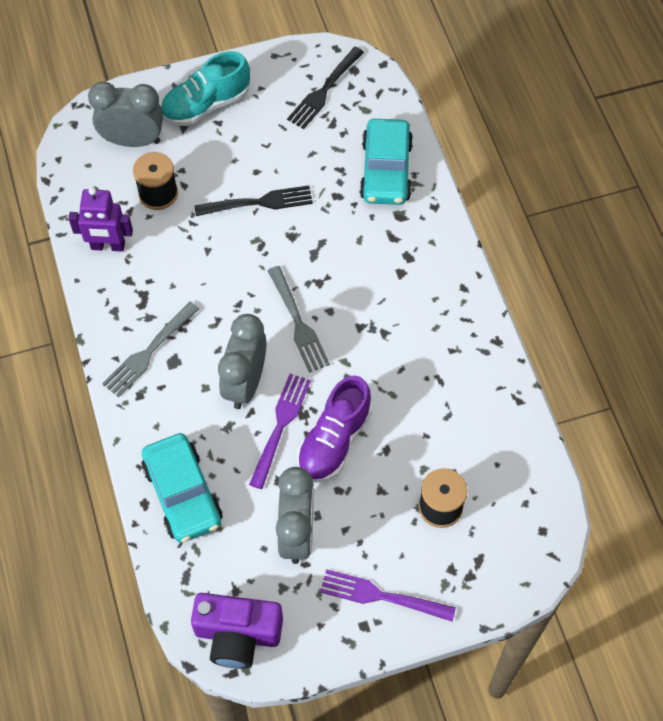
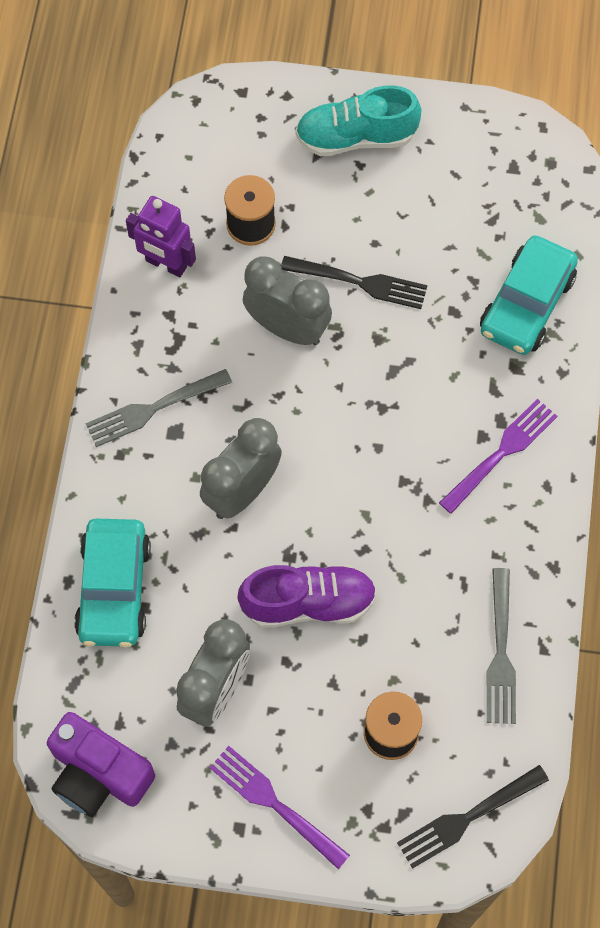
camera: 25 degrees right, 5 degrees up
grey clock [88,82,163,147] -> grey clock moved to [243,256,332,345]
purple fork [249,374,311,489] -> purple fork moved to [439,399,557,514]
grey fork [268,266,330,373] -> grey fork moved to [486,568,516,724]
black fork [287,47,364,129] -> black fork moved to [397,765,549,869]
purple shoe [297,375,372,483] -> purple shoe turned 150 degrees counterclockwise [237,564,377,628]

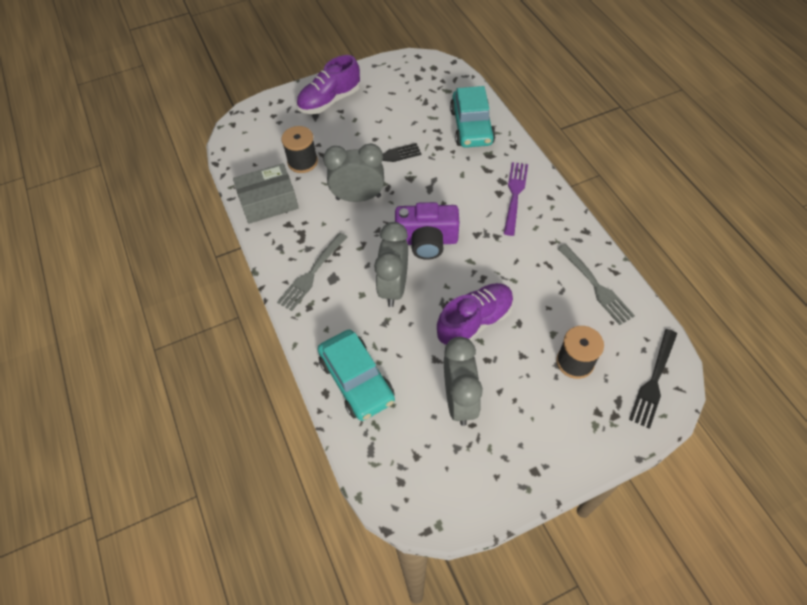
camera: 30 degrees left, 10 degrees down
purple camera [47,712,155,817] -> purple camera moved to [395,202,459,260]
purple robot [126,196,196,277] -> grey box [233,163,299,224]
purple fork [210,746,350,869] -> none
turquoise shoe [296,85,421,156] -> purple shoe [296,55,360,114]

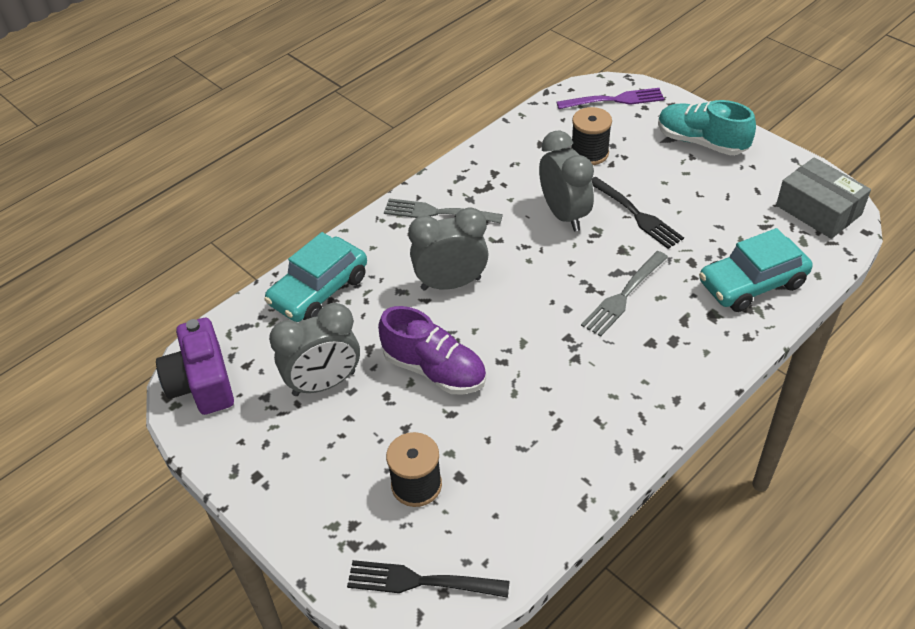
camera: 70 degrees right, 10 degrees down
grey box [233,163,299,224] -> grey box moved to [776,157,871,239]
purple shoe [296,55,360,114] -> turquoise shoe [658,100,756,155]
purple camera [395,202,459,260] -> purple camera moved to [156,318,234,415]
purple fork [504,162,528,236] -> purple fork moved to [557,88,664,109]
grey fork [557,244,635,325] -> grey fork moved to [581,251,668,337]

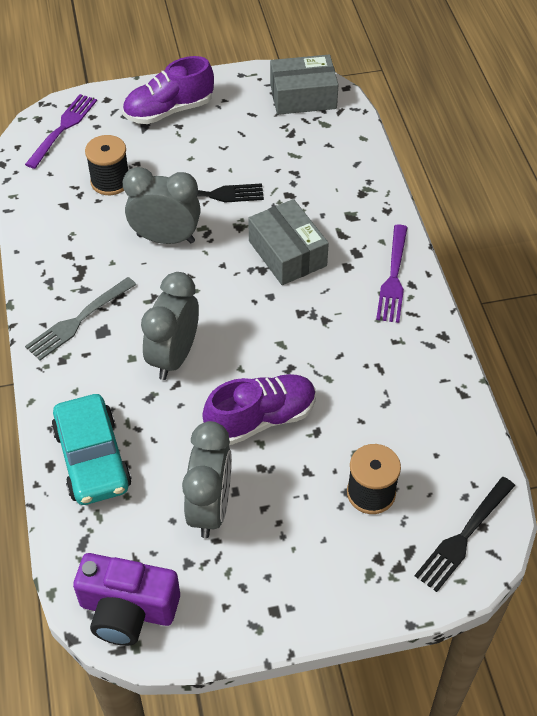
camera: 60 degrees left, 5 degrees up
grey fork [581,251,668,337] -> grey box [248,199,329,285]
turquoise shoe [658,100,756,155] -> purple shoe [123,56,214,124]
turquoise car [699,228,813,312] -> none
none -> purple fork [376,224,408,323]

